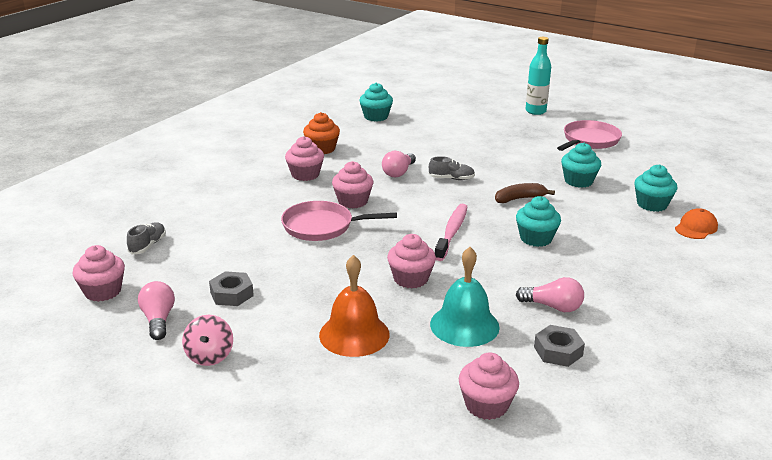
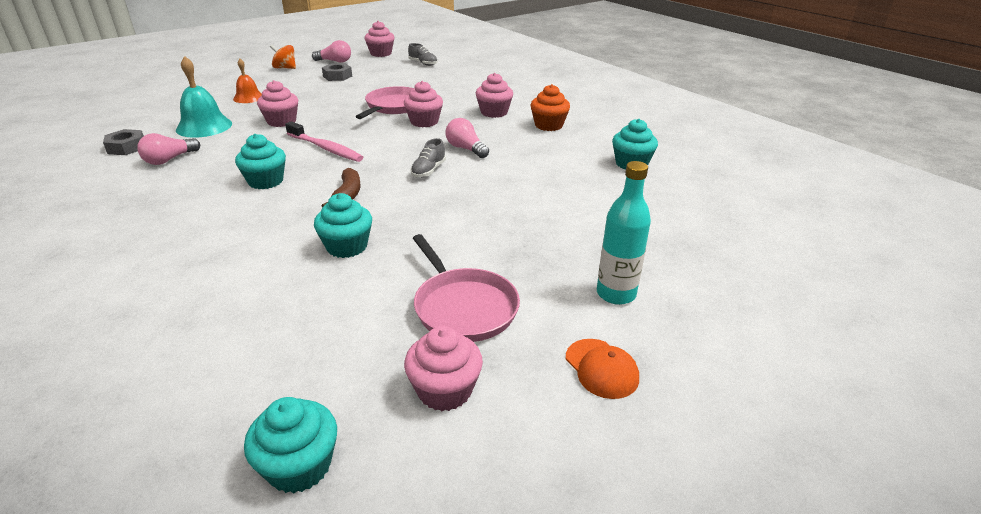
camera: 110 degrees right, 5 degrees up
pink spinning top [182,315,233,366] -> orange spinning top [270,44,296,69]
orange bell [319,255,390,357] -> orange bell [233,59,262,103], size x0.62
pink cupcake [459,352,519,420] -> pink cupcake moved to [404,326,483,411]
turquoise cupcake [634,164,677,212] -> turquoise cupcake moved to [244,397,337,494]
orange cap [675,208,718,239] -> orange cap moved to [566,339,639,399]

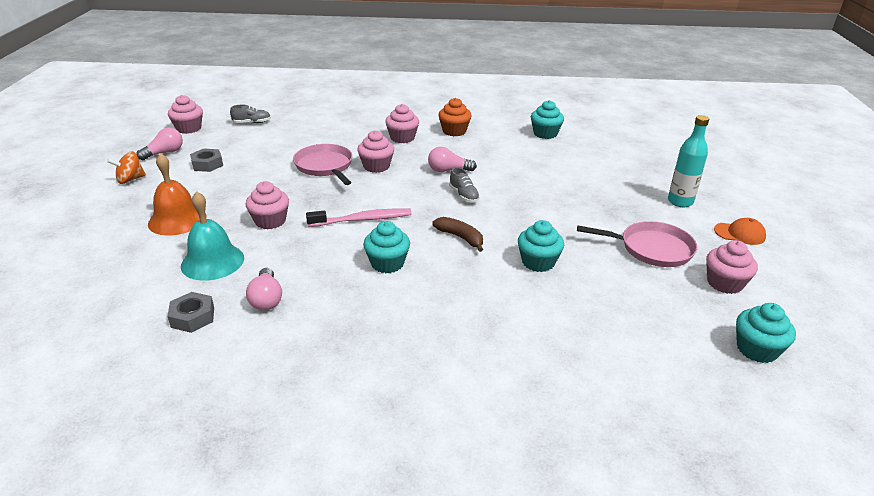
camera: 50 degrees left, 0 degrees up
orange bell [233,59,262,103] -> orange bell [148,153,206,236], size x1.60

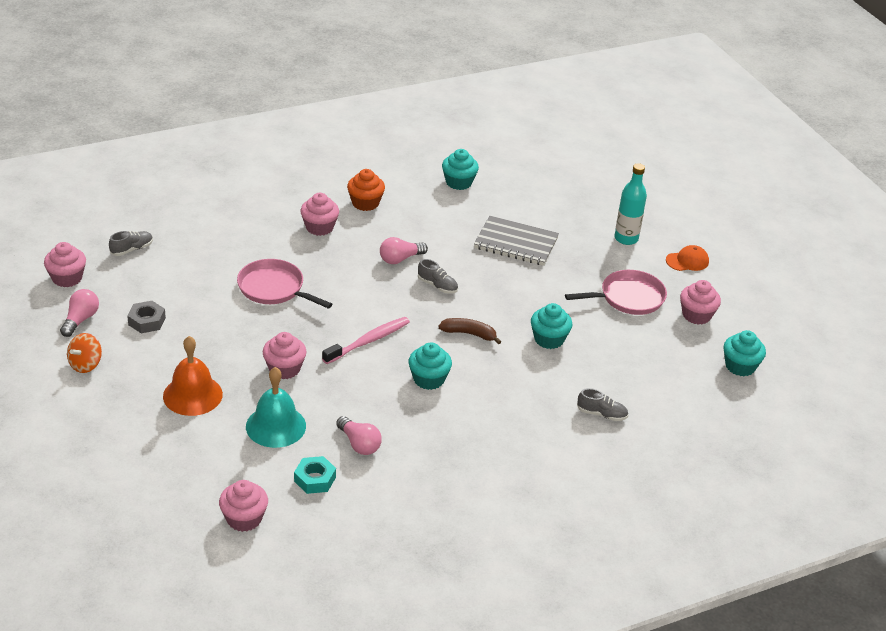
camera: 30 degrees left, 5 degrees up
grey nut [167,292,214,333] -> turquoise nut [294,456,336,494]
pink cupcake [357,130,394,173] -> pink cupcake moved to [219,480,268,532]
none -> grey notebook [474,216,559,266]
none -> grey shoe [577,388,628,421]

